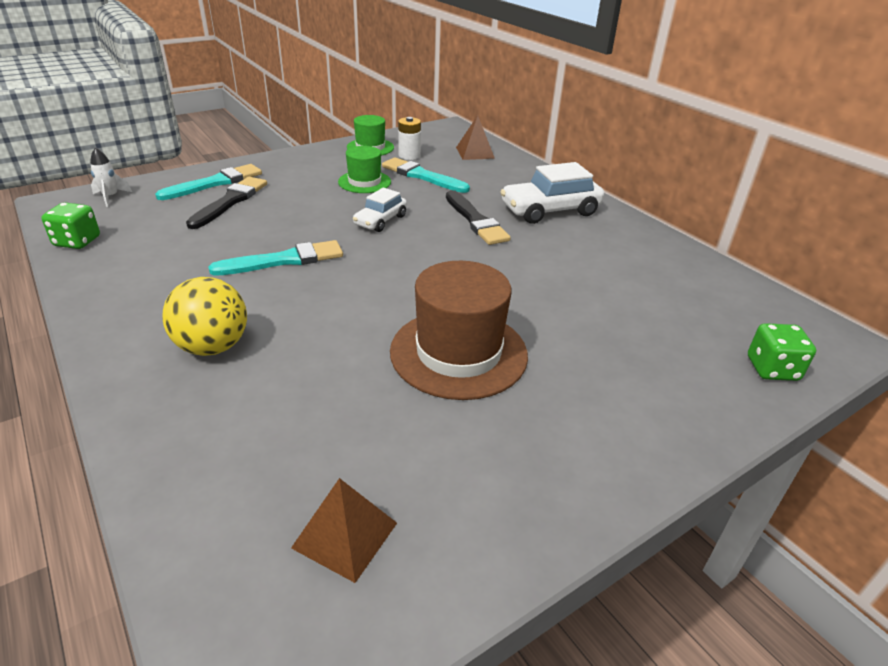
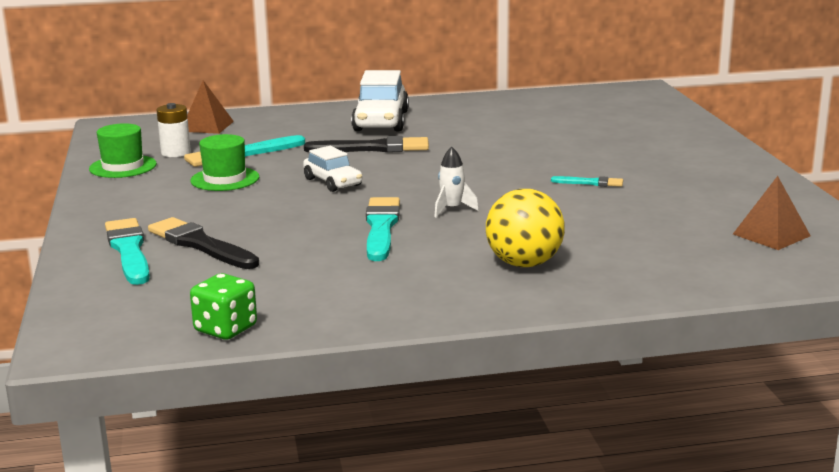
camera: 65 degrees left, 15 degrees down
white rocket [90,147,132,207] -> white rocket moved to [434,147,479,218]
brown hat [390,261,528,400] -> turquoise brush [551,176,623,187]
green dice [748,323,816,381] -> none

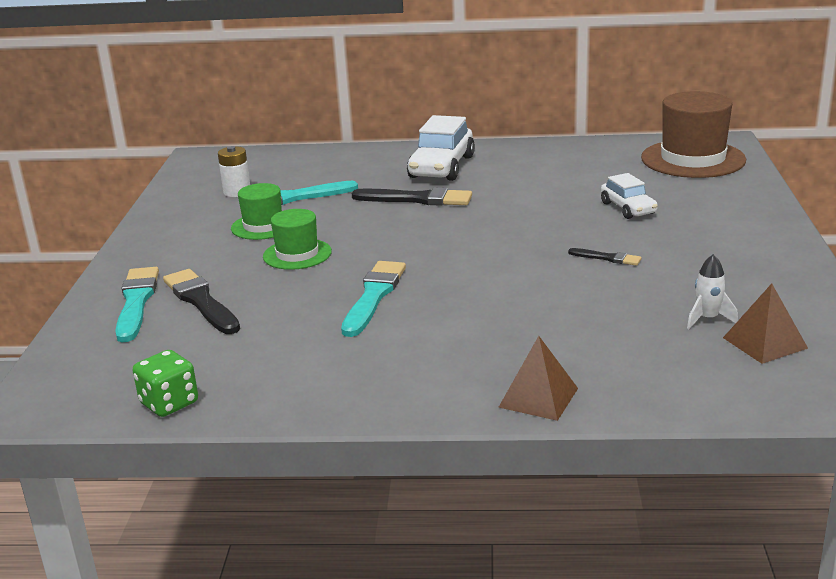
camera: 15 degrees right, 5 degrees up
green hat [89,123,157,178] -> green hat moved to [263,209,332,270]
brown pyramid [187,80,234,134] -> brown pyramid moved to [498,336,578,421]
white car [303,146,362,192] -> white car moved to [601,173,658,219]
white rocket [434,147,479,218] -> white rocket moved to [687,254,738,329]
yellow ball [486,189,565,267] -> none
turquoise brush [551,176,623,187] -> black brush [568,248,641,266]
none -> brown hat [641,91,746,178]

